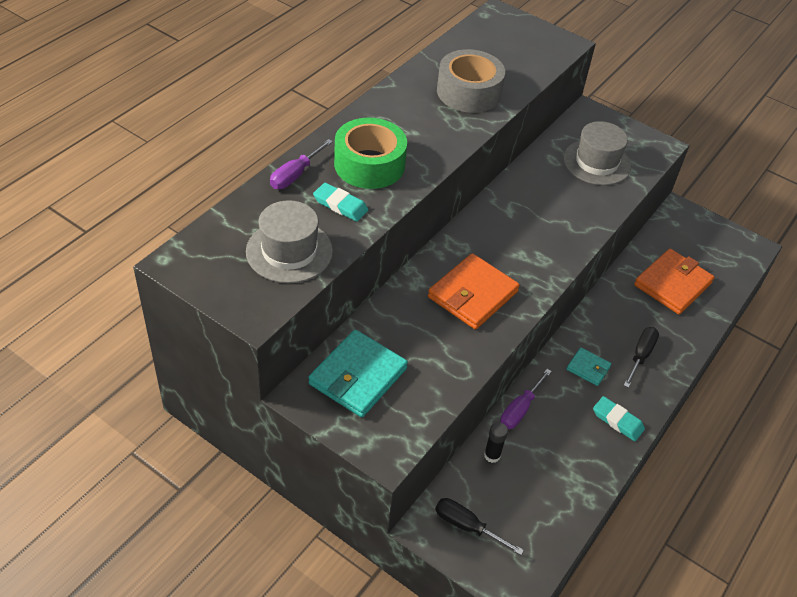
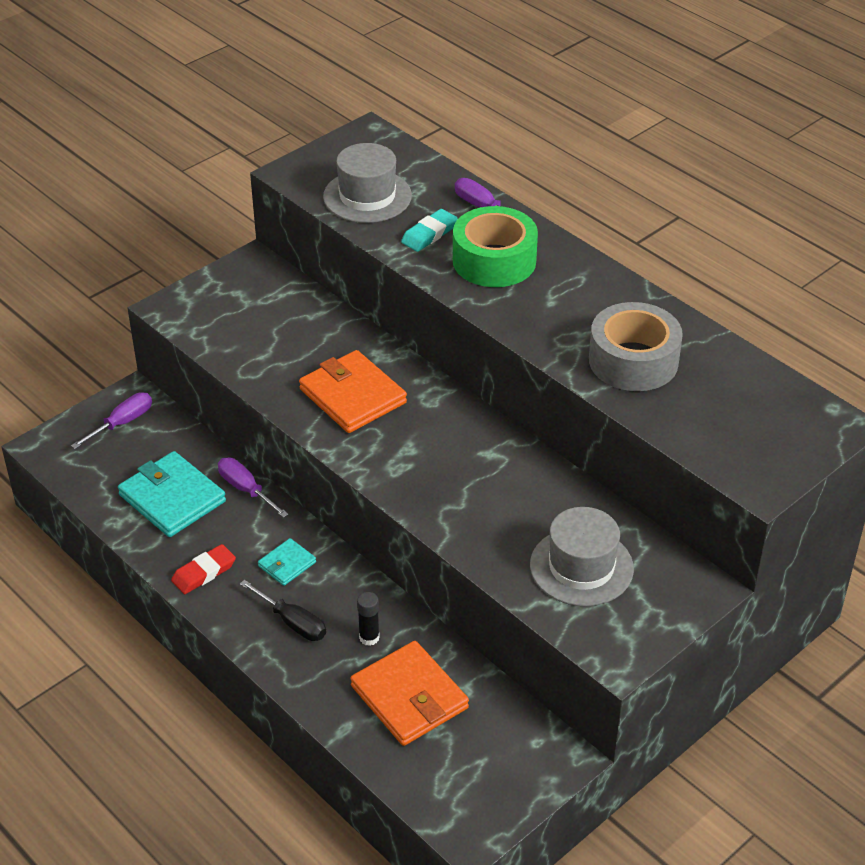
camera: 105 degrees right, 5 degrees down
turquoise wallet [309,330,408,417] -> turquoise wallet moved to [118,451,226,537]
black screwdriver [435,498,524,555] -> purple screwdriver [71,392,152,449]
black glue stick [484,422,508,463] -> black glue stick moved to [357,592,380,646]
turquoise eraser [593,396,645,441] -> red eraser [171,544,236,594]

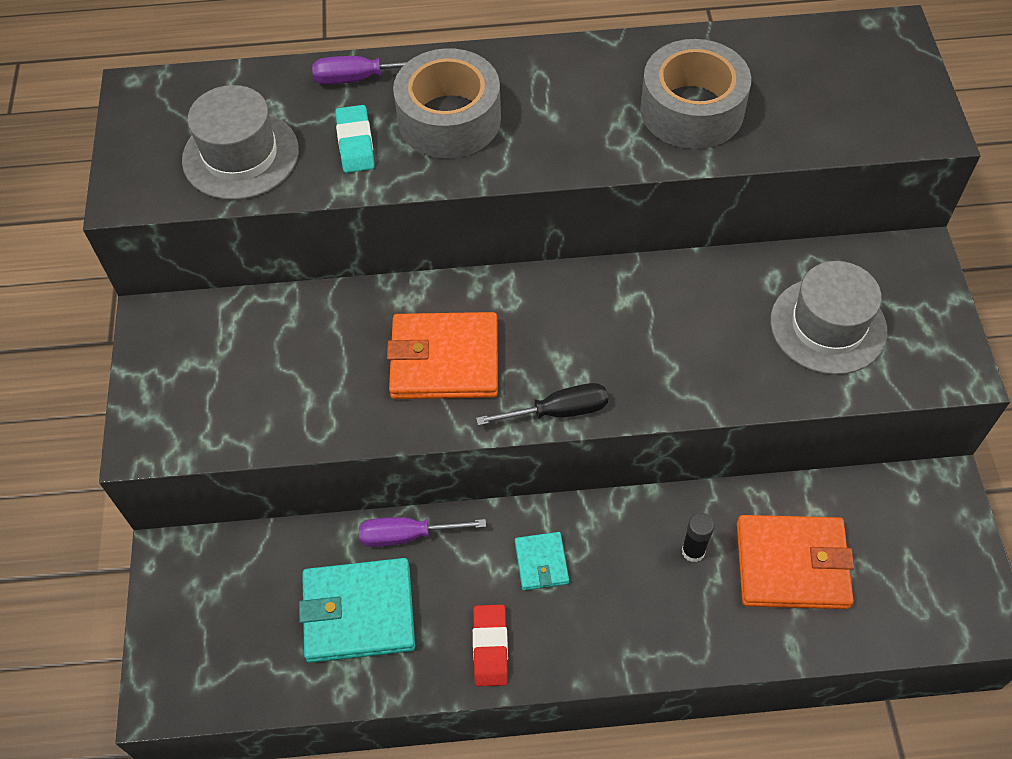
camera: 50 degrees left, 15 degrees up
purple screwdriver [71,392,152,449] -> none
black screwdriver [240,580,326,641] -> black screwdriver moved to [476,383,608,426]
green tape [453,206,538,287] -> grey tape [393,48,501,159]

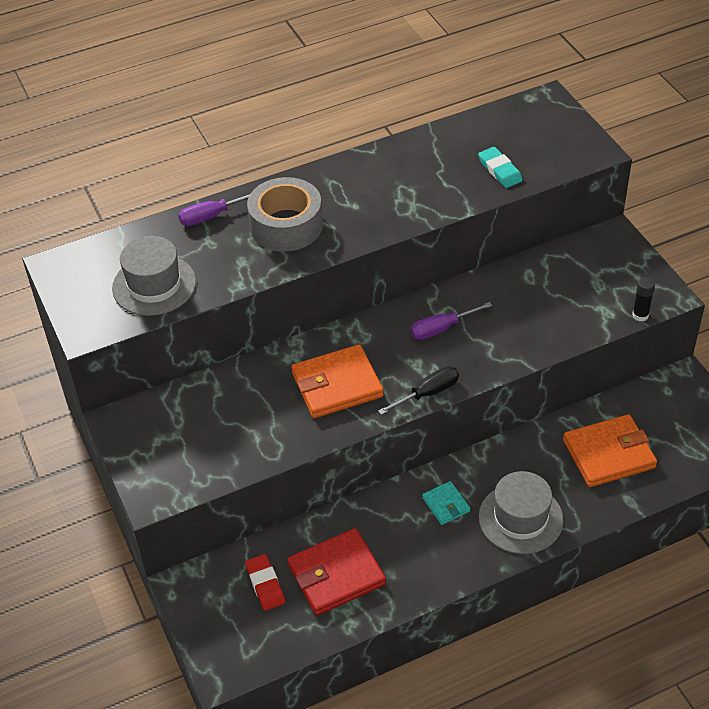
camera: 20 degrees left, 10 degrees down
turquoise wallet [299,558,415,663] -> red wallet [287,528,386,615]
turquoise eraser [336,105,375,173] -> turquoise eraser moved to [478,147,522,188]
purple screwdriver [359,517,486,547] -> purple screwdriver moved to [410,302,492,340]
red eraser [473,605,508,687] -> red eraser moved to [245,554,285,611]
grey tape [640,39,751,149] -> none
black glue stick [682,513,714,562] -> black glue stick moved to [632,277,655,321]
grey hat [770,261,887,375] -> grey hat moved to [479,471,564,554]

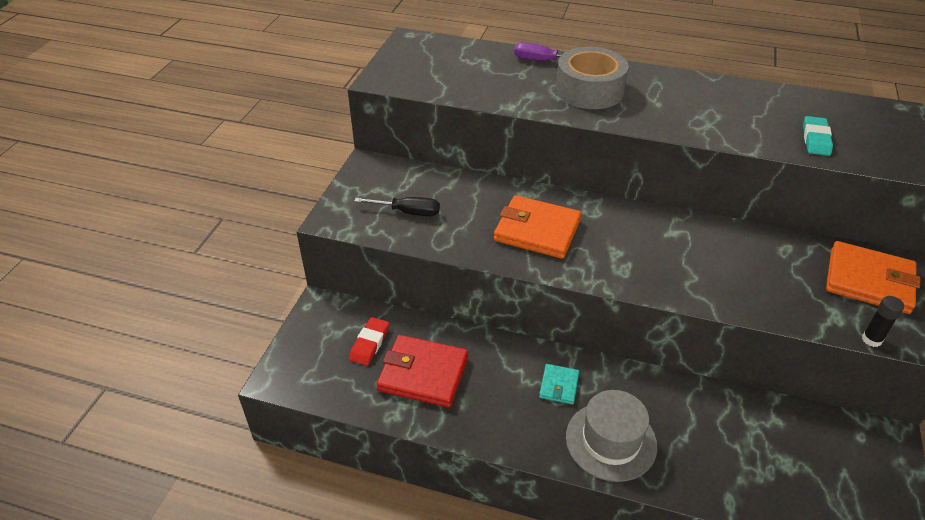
camera: 40 degrees right, 5 degrees down
grey hat [112,236,196,316] -> none
black screwdriver [378,366,459,415] -> black screwdriver moved to [354,197,440,216]
purple screwdriver [410,302,492,340] -> none
orange wallet [563,414,657,487] -> orange wallet moved to [826,241,920,314]

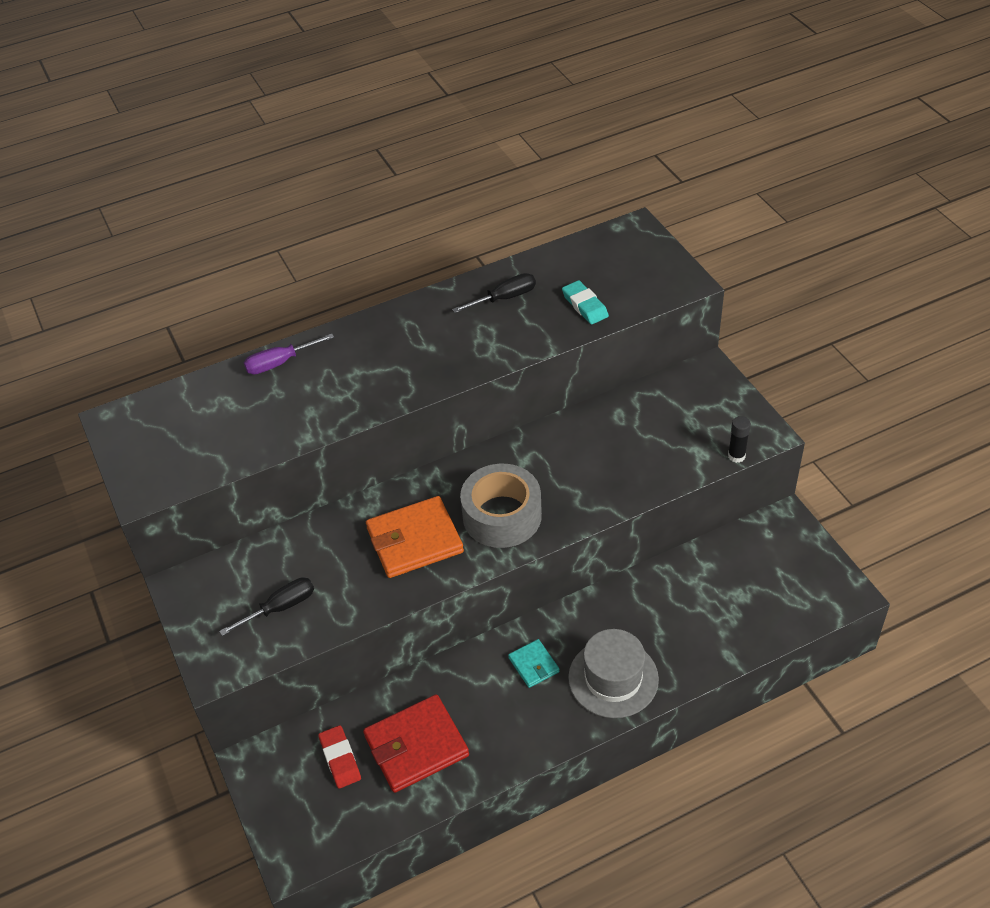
camera: 40 degrees left, 5 degrees up
grey tape [556,47,629,109] -> grey tape moved to [460,464,542,548]
orange wallet [826,241,920,314] -> none
none -> black screwdriver [452,273,536,313]

